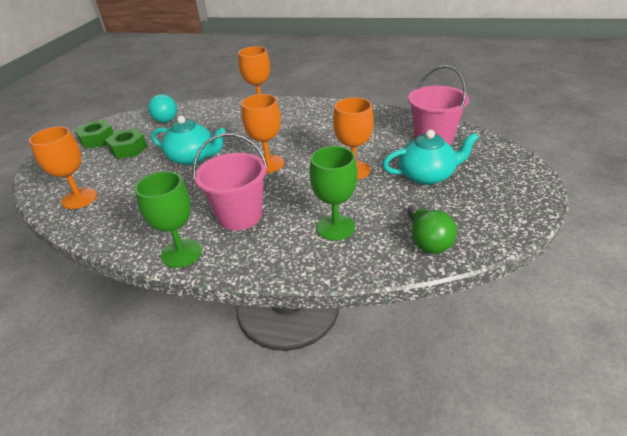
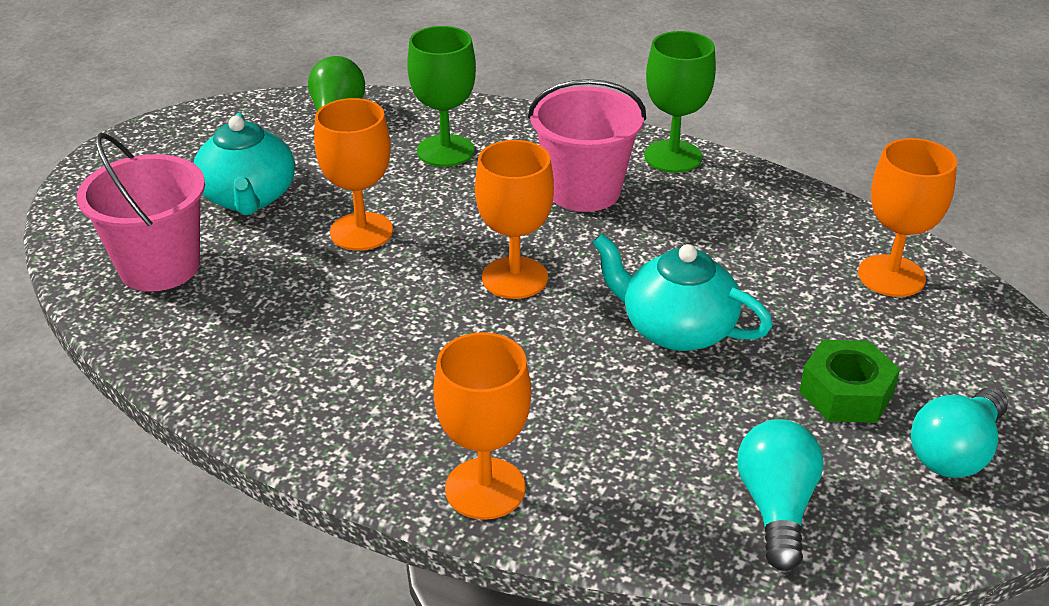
camera: 170 degrees left, 0 degrees up
green nut [75,120,114,149] -> turquoise light bulb [911,387,1008,478]
turquoise teapot [383,130,479,185] -> turquoise teapot turned 105 degrees counterclockwise [194,113,295,215]

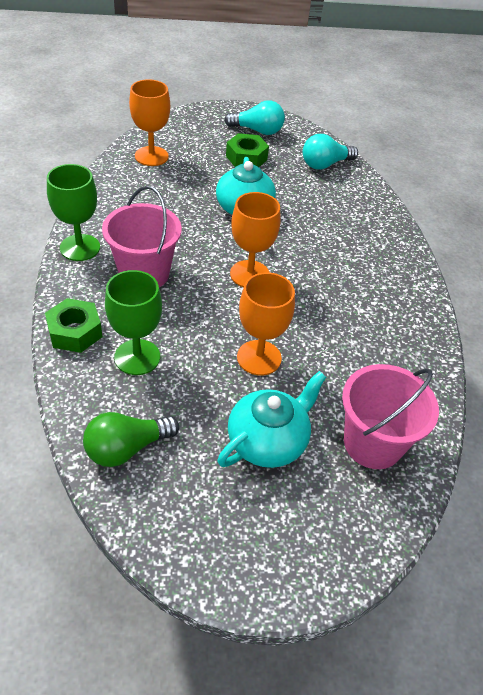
camera: 125 degrees left, 10 degrees up
orange goblet [433,332,531,520] -> none
none -> green nut [45,298,102,353]

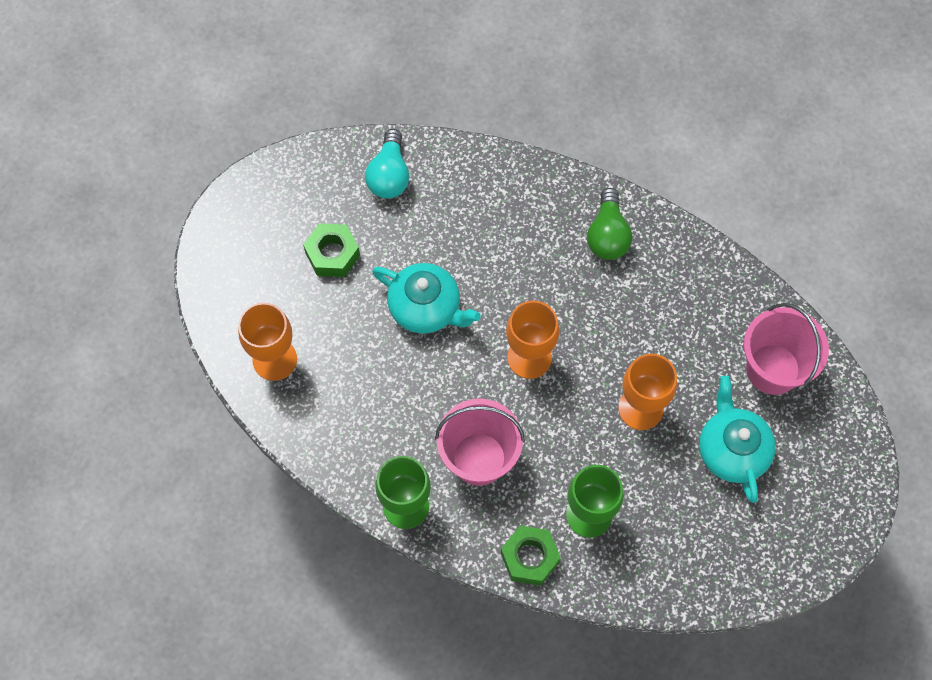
camera: 55 degrees left, 20 degrees up
green light bulb [83,412,179,467] -> green light bulb moved to [587,188,632,260]
turquoise light bulb [224,100,285,135] -> none

